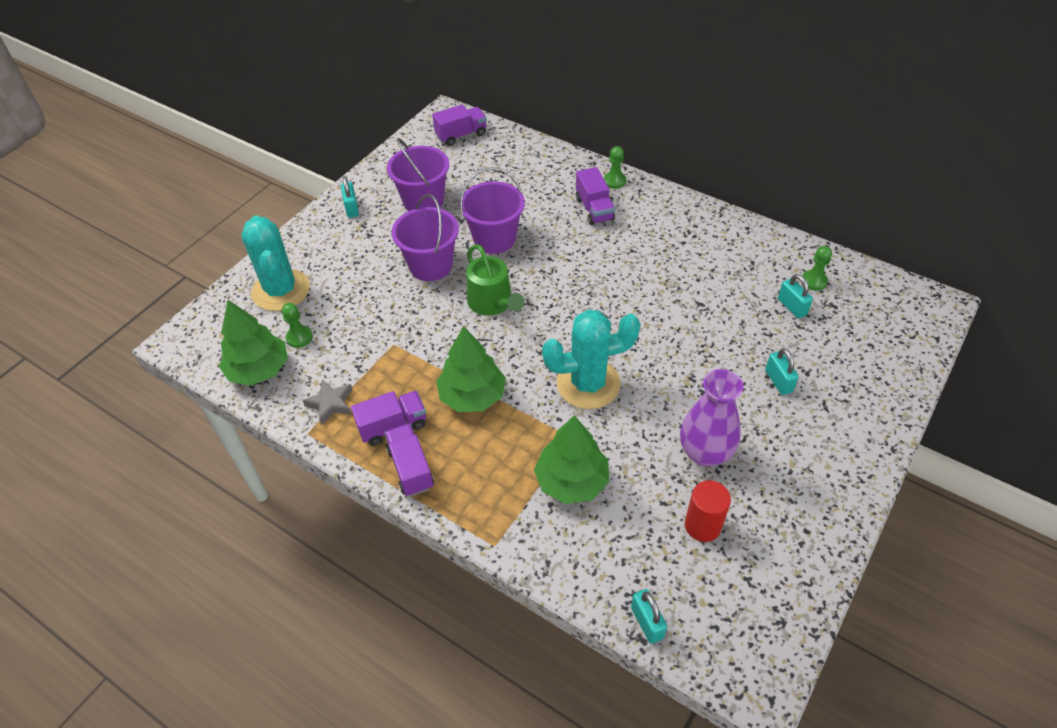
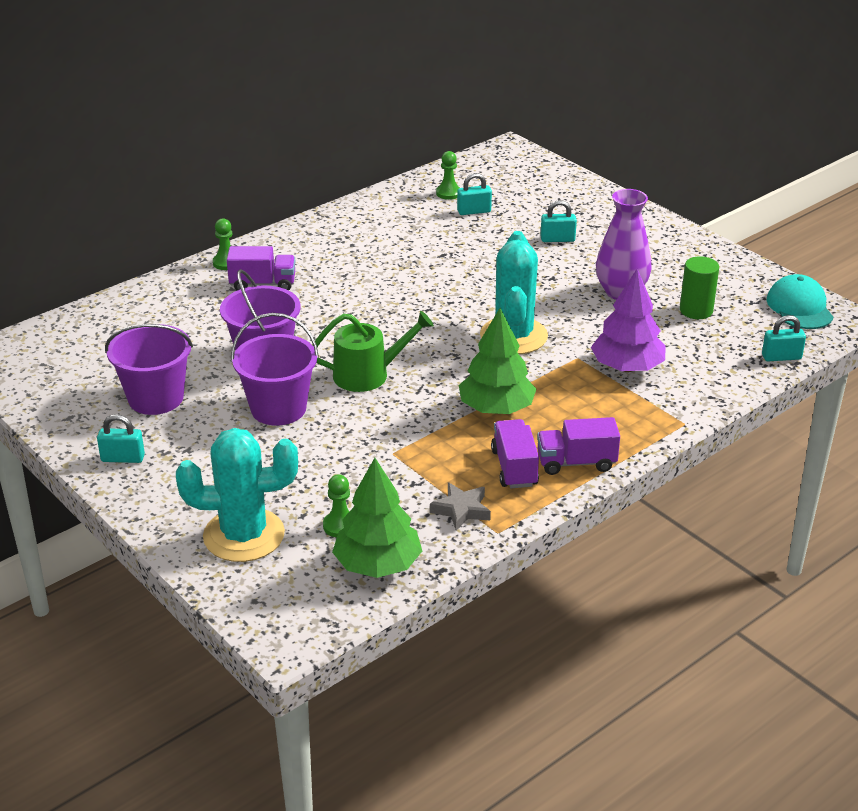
camera: 75 degrees left, 15 degrees down
purple truck [432,105,487,146] -> none
green tree [534,415,609,504] -> purple tree [591,269,665,372]
red cylinder [685,480,731,542] -> green cylinder [680,256,719,319]
none -> turquoise cap [767,274,833,329]

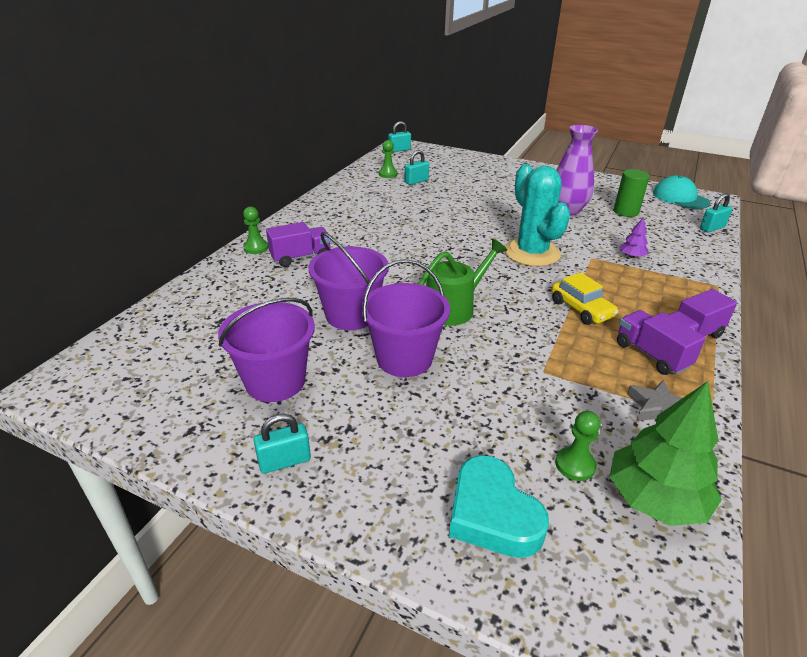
camera: 25 degrees left, 0 degrees up
turquoise cactus [176,428,298,562] -> turquoise heart [449,455,549,558]
green tree [459,308,536,414] -> yellow car [552,272,618,325]
turquoise padlock [540,200,577,242] -> turquoise padlock moved to [388,121,411,152]
purple tree [591,269,665,372] -> purple tree [619,217,649,258], size x0.47

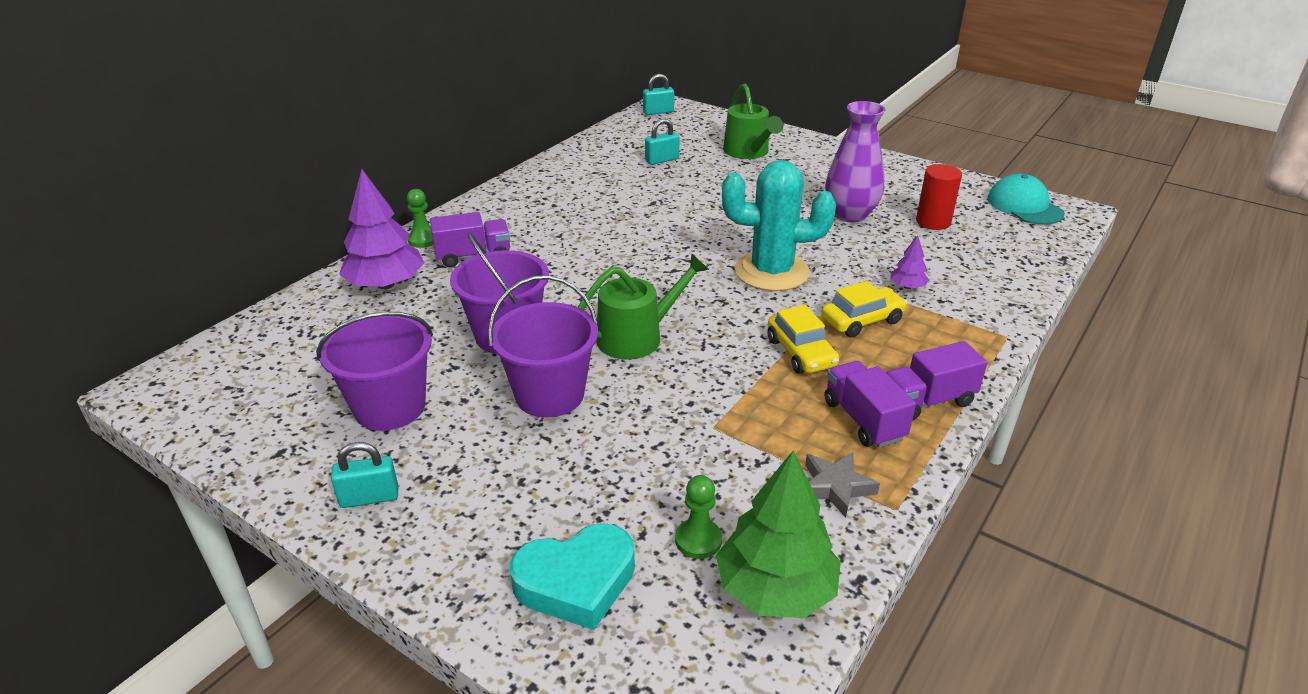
camera: 10 degrees right, 0 degrees up
green pawn [379,140,398,178] -> none
turquoise heart [449,455,549,558] -> turquoise heart turned 90 degrees counterclockwise [510,523,635,630]
turquoise cactus [505,164,570,267] -> turquoise cactus turned 75 degrees counterclockwise [722,160,836,291]
green cylinder [614,169,650,217] -> red cylinder [916,164,962,230]
turquoise padlock [700,193,733,233] -> none
none -> purple tree [339,169,424,289]
none -> green watering can [723,84,783,159]
none -> yellow car [821,281,907,338]

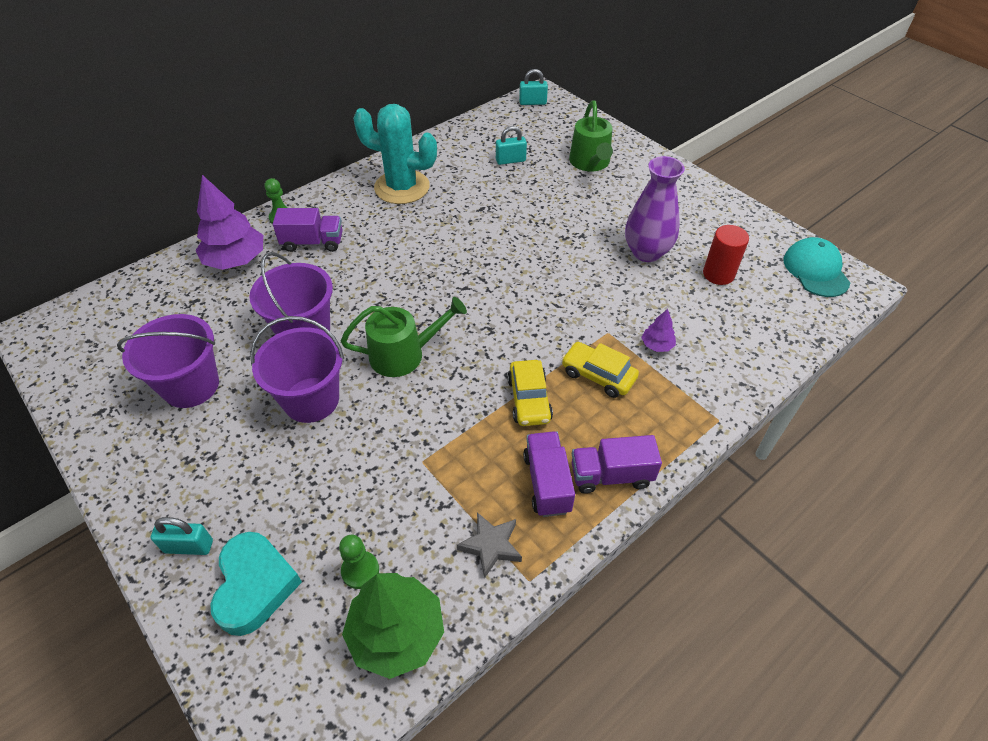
camera: 15 degrees right, 15 degrees up
turquoise padlock [331,442,398,508] -> turquoise padlock moved to [151,517,213,555]
turquoise heart [510,523,635,630] -> turquoise heart turned 90 degrees counterclockwise [210,532,302,636]
turquoise cactus [722,160,836,291] -> turquoise cactus moved to [353,104,437,204]
yellow car [821,281,907,338] -> yellow car turned 135 degrees counterclockwise [561,342,639,398]

